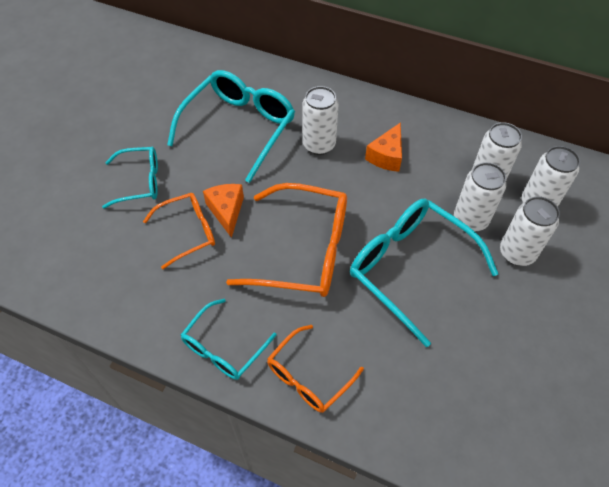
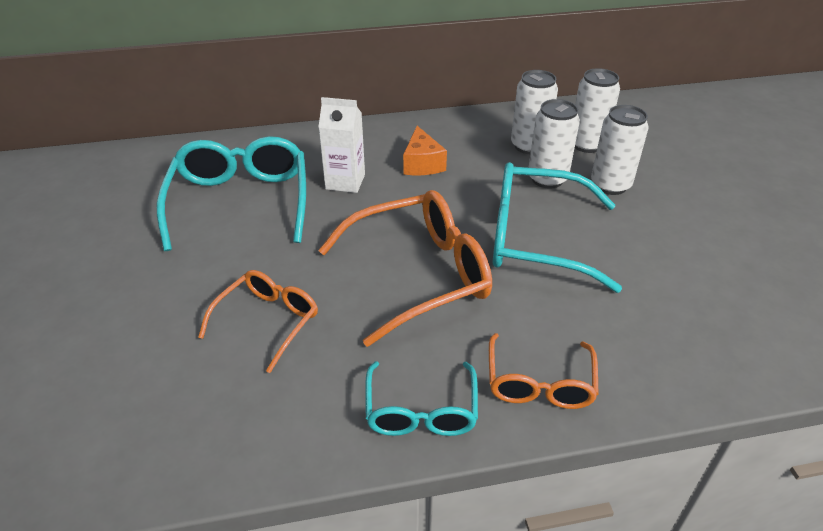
camera: 35 degrees left, 15 degrees down
turquoise glasses [102,147,158,209] -> none
orange cheese [203,184,244,238] -> none
white can [303,86,338,155] -> white carton [318,97,365,193]

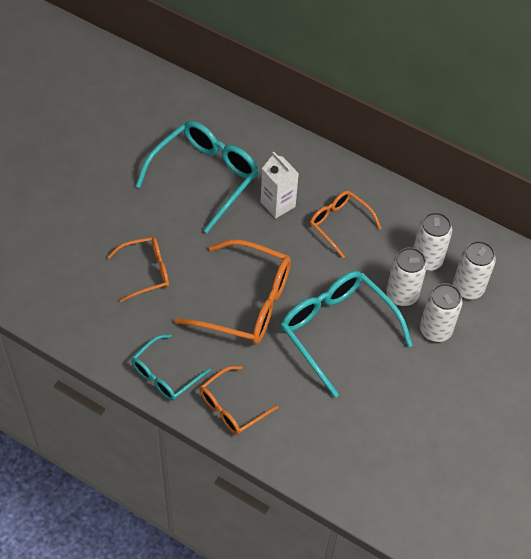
camera: 40 degrees right, 15 degrees up
orange cheese [403,126,447,175] -> orange glasses [310,191,381,258]

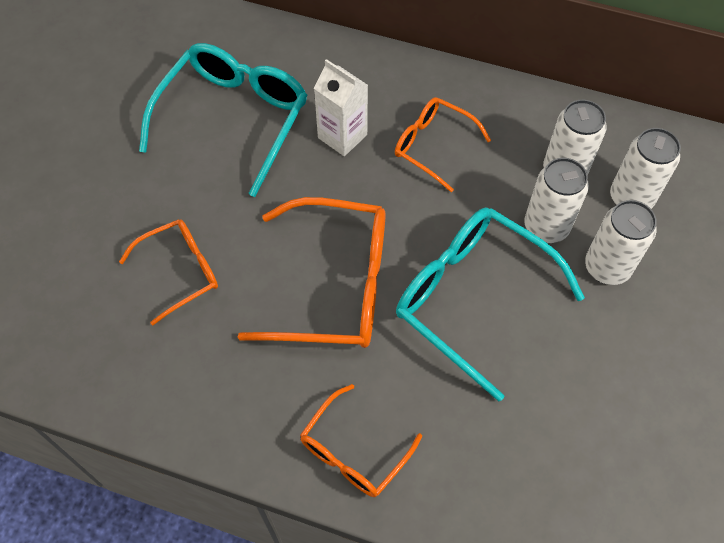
camera: 10 degrees left, 5 degrees up
turquoise glasses [131,334,211,401] -> none

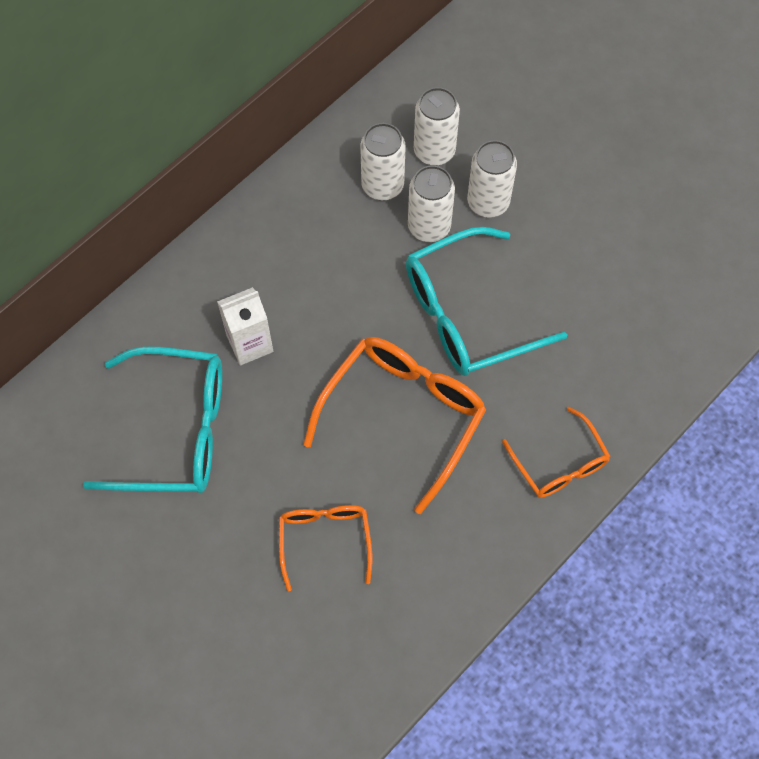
camera: 65 degrees left, 5 degrees up
turquoise glasses [139,43,307,197] -> turquoise glasses turned 135 degrees clockwise [83,347,222,493]
orange glasses [395,97,491,192] -> none

